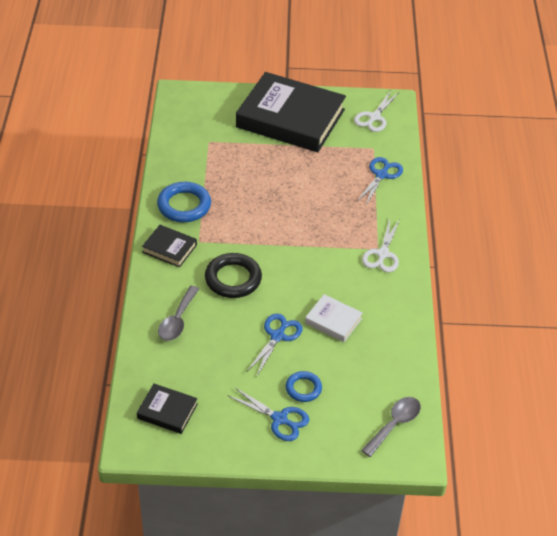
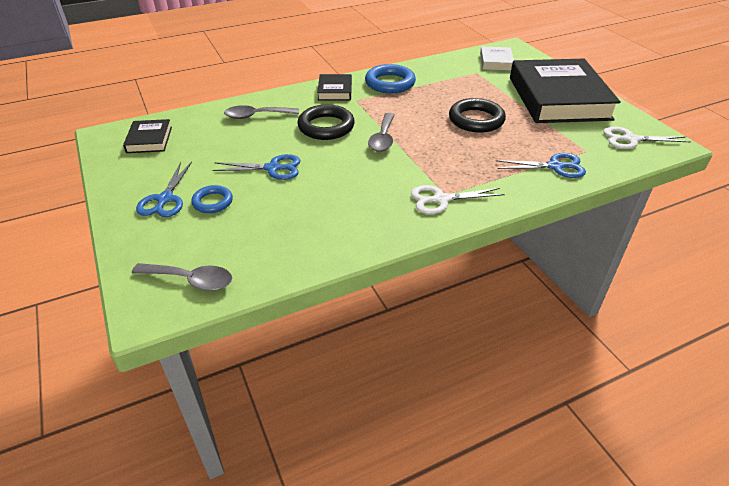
camera: 65 degrees right, 5 degrees down
white book [305,294,363,342] -> white book moved to [480,47,514,70]
none -> grey spoon [368,113,395,152]
none -> black ring [449,98,506,133]

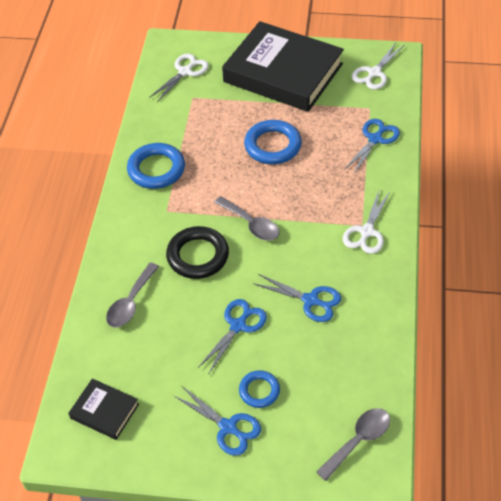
camera: 55 degrees left, 10 degrees up
black book [317,74,352,101] -> none
black ring [449,98,506,133] -> blue ring [244,120,302,164]
white book [480,47,514,70] -> white scissors [149,54,209,101]
none -> blue scissors [253,274,341,322]

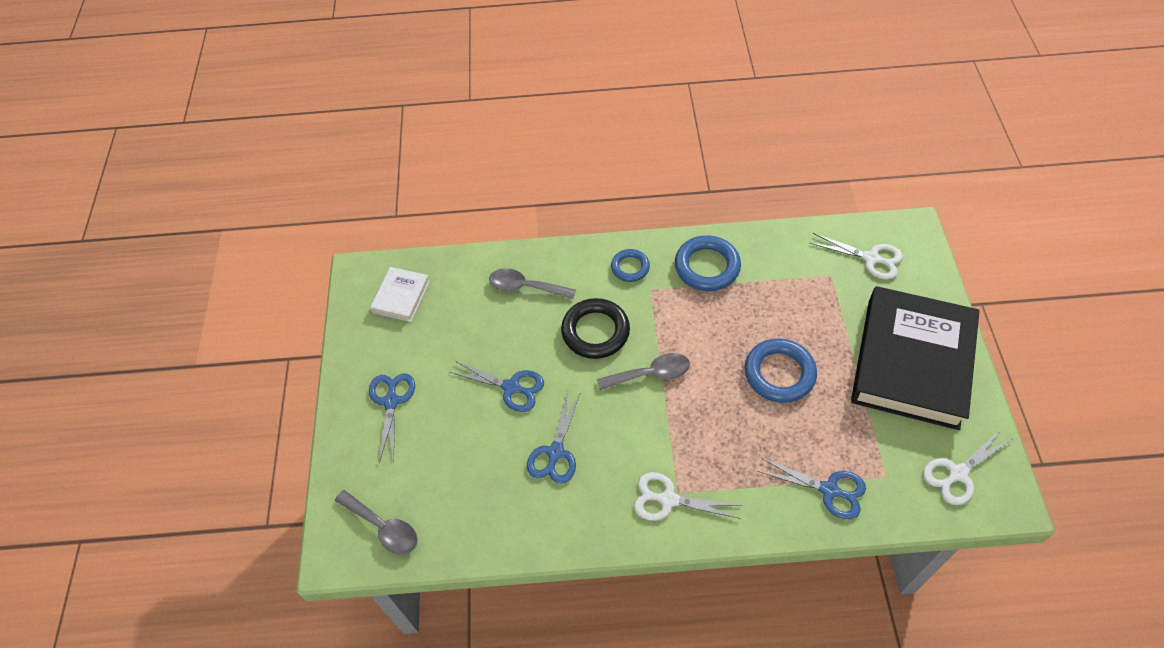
camera: 80 degrees right, 5 degrees up
black book [69,378,139,440] -> white book [370,267,430,322]
blue scissors [174,386,261,456] -> blue scissors turned 150 degrees clockwise [369,373,415,463]
grey spoon [214,196,280,241] -> grey spoon turned 135 degrees counterclockwise [597,353,690,390]
blue ring [239,370,280,408] -> blue ring moved to [611,249,650,282]
white scissors [351,42,404,90] -> white scissors turned 60 degrees counterclockwise [923,430,1013,505]

